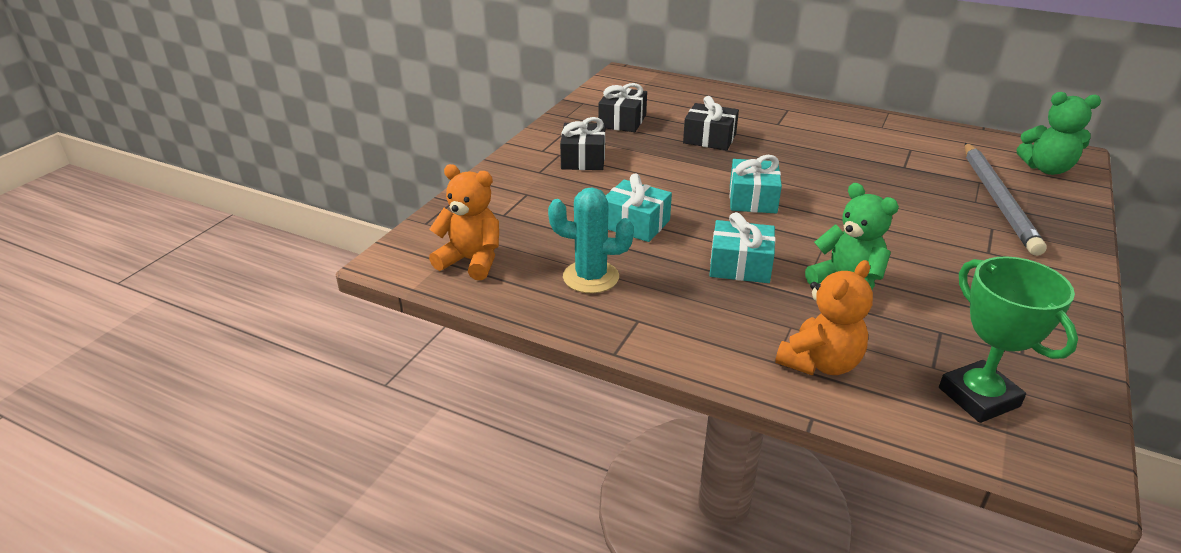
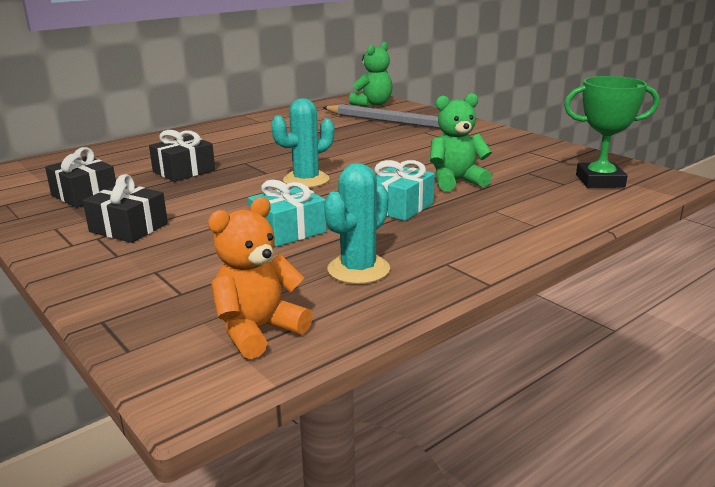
camera: 65 degrees left, 10 degrees down
turquoise gift [729,155,782,213] -> turquoise cactus [271,98,334,188]
orange teddy bear [775,260,873,375] -> none

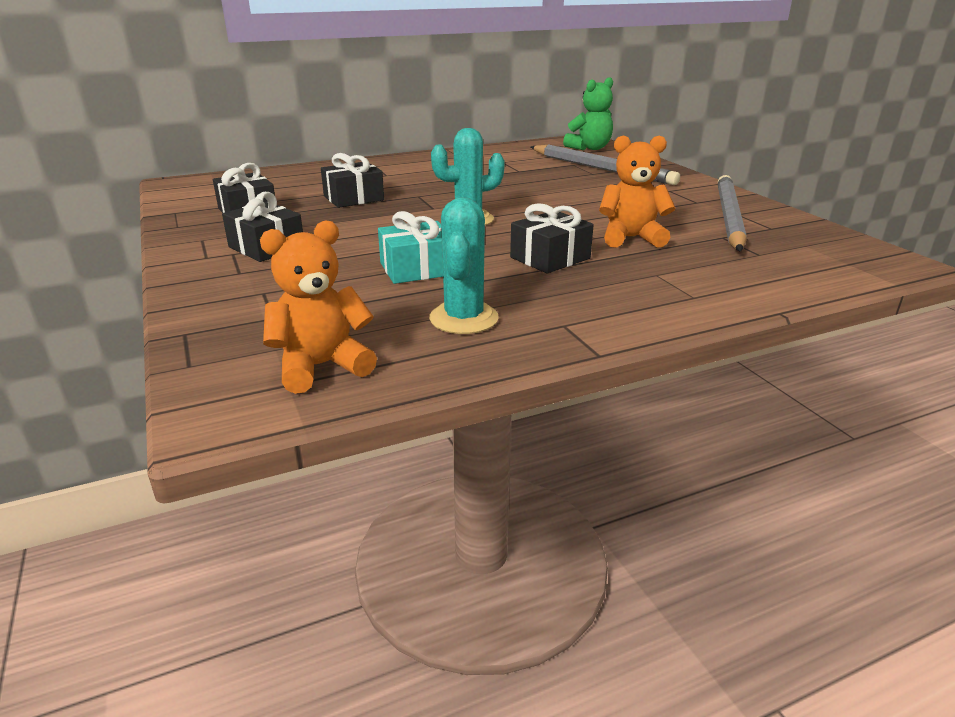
camera: 15 degrees right, 5 degrees up
turquoise cactus [324,163,390,284] -> turquoise cactus turned 45 degrees counterclockwise [429,197,499,334]
turquoise gift [374,160,435,221] -> black gift [510,203,594,274]
green teddy bear [430,93,492,191] -> orange teddy bear [599,135,675,248]
green trophy [564,76,659,188] -> none
none -> grey pencil [718,175,747,251]

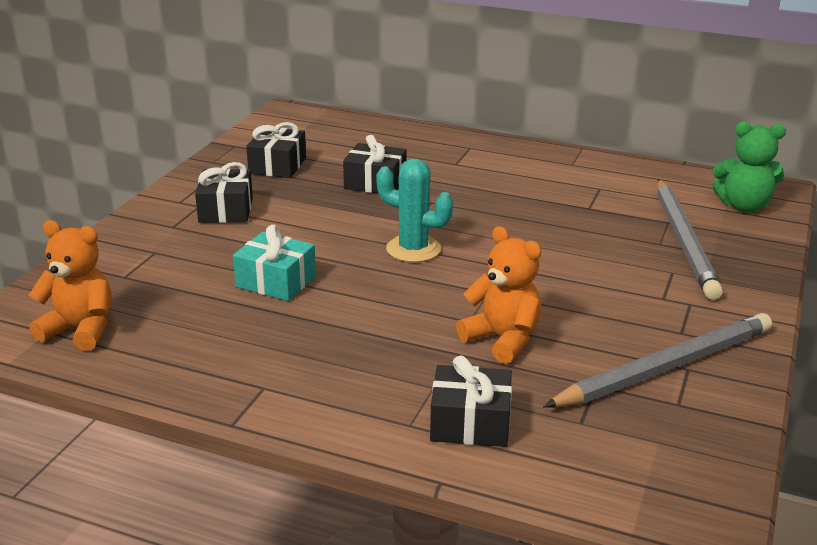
camera: 45 degrees right, 0 degrees up
turquoise cactus [429,197,499,334] -> none
black gift [510,203,594,274] -> black gift moved to [430,356,512,447]

